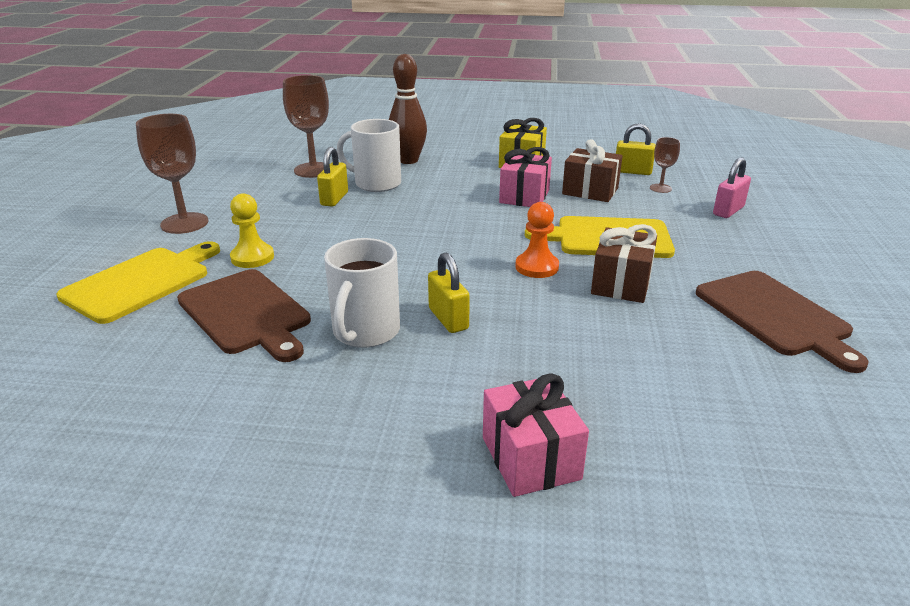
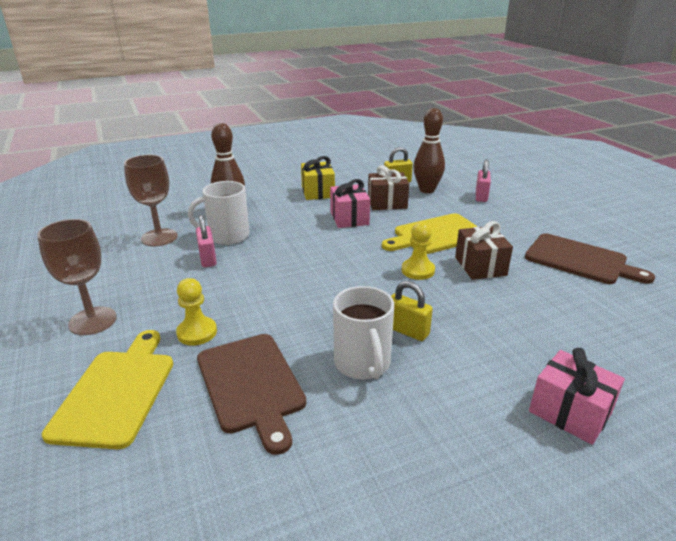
camera: 30 degrees left, 0 degrees up
brown cutting board [177,269,311,362] -> brown cutting board turned 45 degrees clockwise [197,334,306,455]
yellow padlock [317,147,348,207] -> pink padlock [196,215,217,267]
orange pawn [515,202,559,278] -> yellow pawn [402,222,435,280]
brown goblet [650,137,680,193] -> brown bowling pin [413,108,445,193]

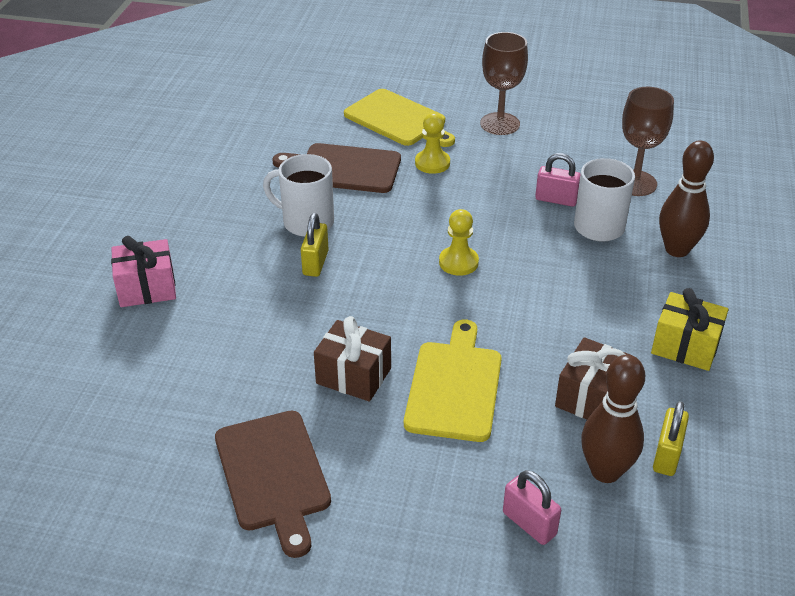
camera: 125 degrees right, 10 degrees up
pink gift [330,179,370,228] -> none
yellow padlock [391,281,433,341] -> yellow padlock turned 60 degrees counterclockwise [301,213,329,277]
yellow pawn [402,222,435,280] -> yellow pawn moved to [439,209,479,276]
brown cutting board [525,233,655,284] -> brown cutting board turned 90 degrees counterclockwise [215,411,331,558]

